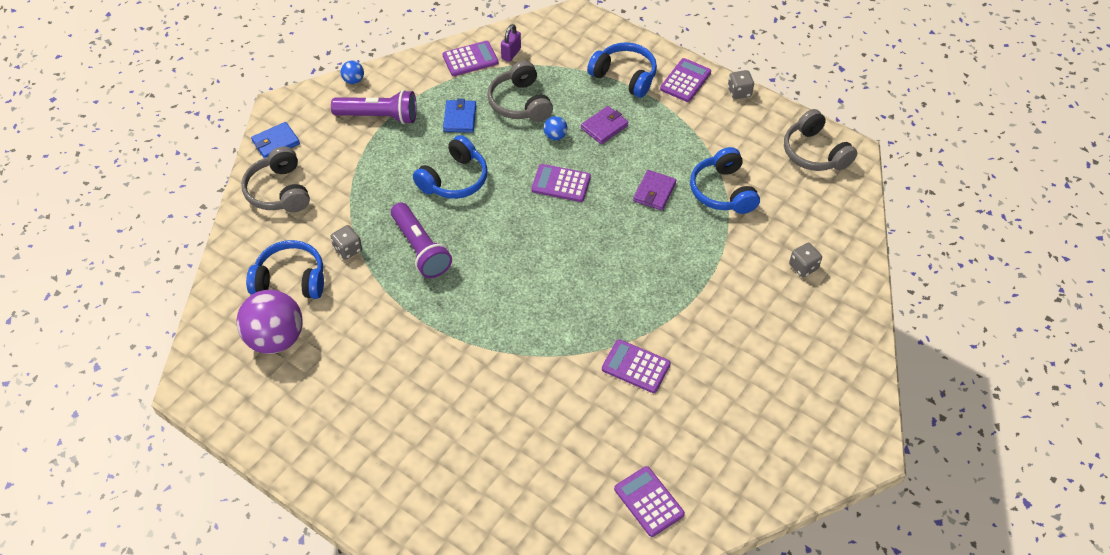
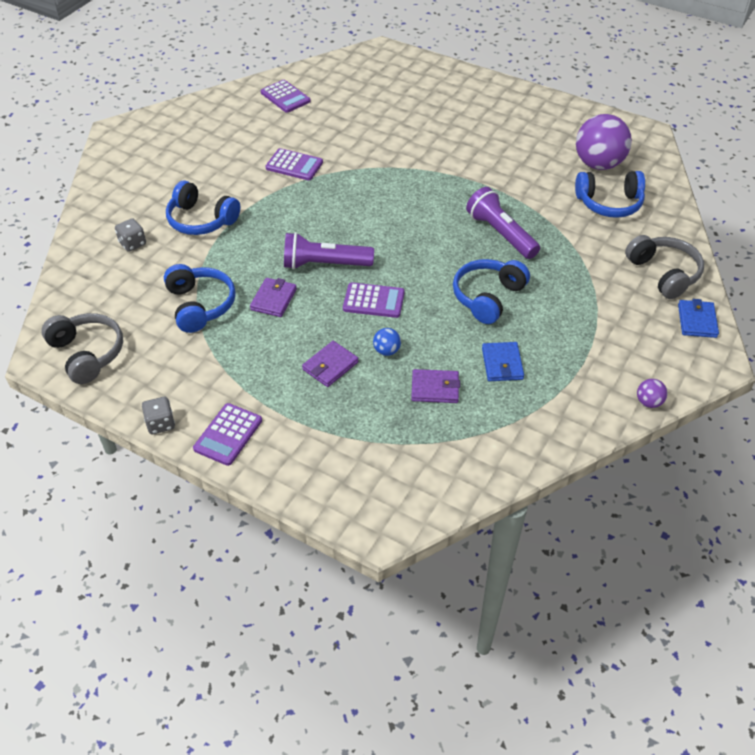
camera: 175 degrees right, 5 degrees down
blue wallet [251,122,300,158] -> blue wallet turned 45 degrees counterclockwise [678,299,719,338]
purple flashlight [331,90,417,124] -> purple flashlight moved to [284,232,374,269]
grey dice [331,225,362,260] -> none
blue ball [341,61,364,84] -> purple ball [637,379,667,408]
purple calculator [442,41,498,76] -> none
grey headphones [487,61,553,122] -> purple wallet [411,369,460,403]
purple padlock [501,24,521,62] -> none
blue headphones [587,42,657,98] -> blue headphones moved to [166,181,240,235]

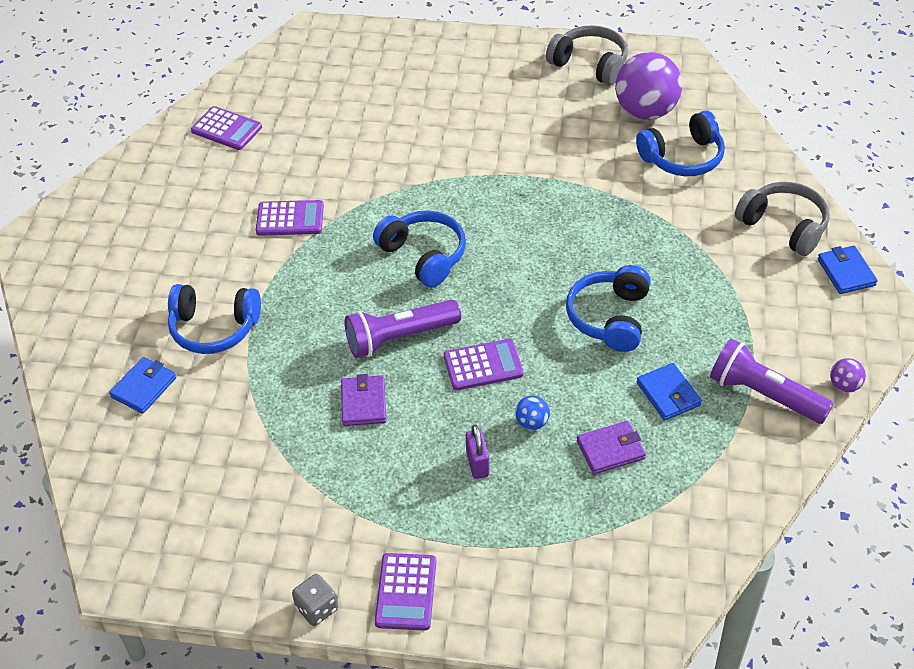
camera: 20 degrees left, 0 degrees up
grey headphones [41,313,123,384] -> grey headphones moved to [546,25,628,85]
grey dice [115,218,146,252] -> blue wallet [109,357,176,414]
blue headphones [164,264,236,333] -> blue headphones moved to [373,211,466,287]
purple wallet [302,341,359,387] -> purple padlock [466,425,489,479]
purple flashlight [466,187,540,259] -> purple flashlight moved to [710,338,834,424]

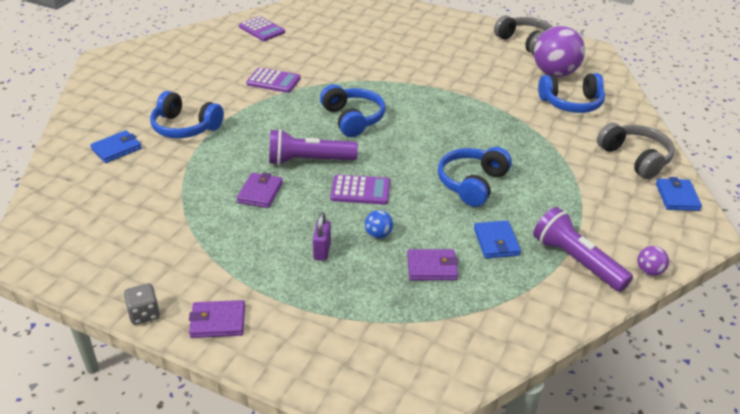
camera: 15 degrees right, 10 degrees down
purple calculator [375,553,436,631] -> purple wallet [189,300,245,338]

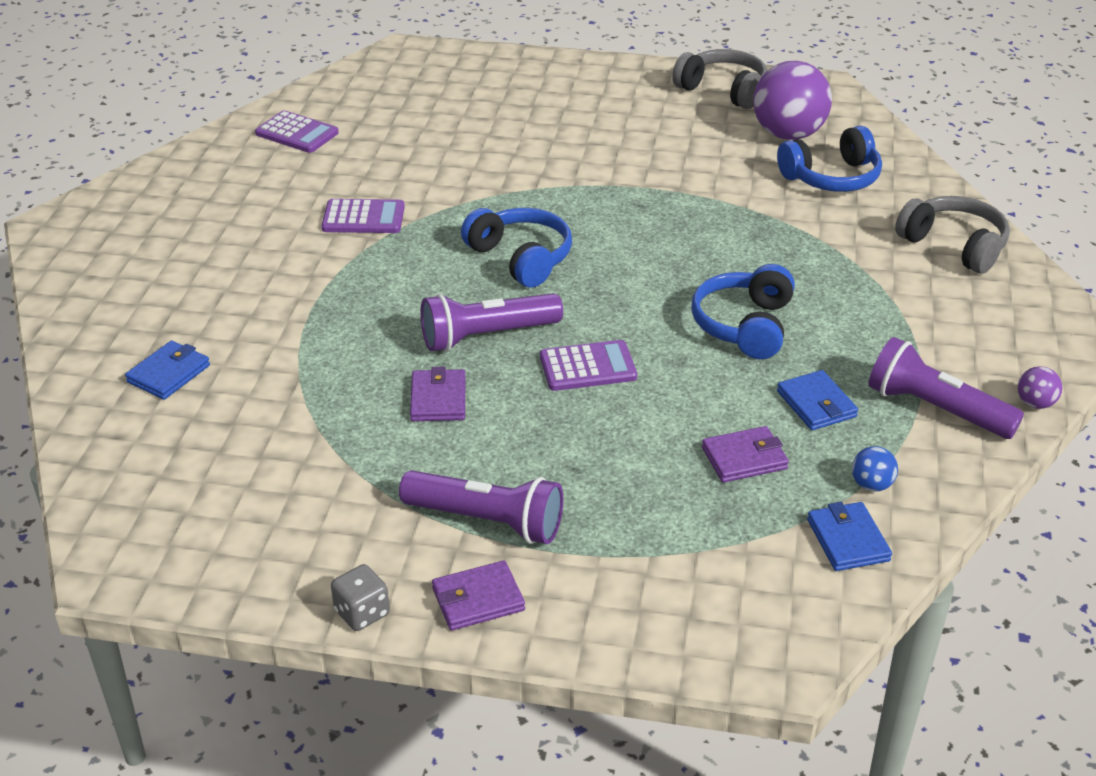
camera: 15 degrees left, 0 degrees up
blue headphones [150,91,224,138] -> none
purple padlock [313,212,331,261] -> none
blue ball [365,210,393,239] -> blue ball moved to [852,446,898,492]
blue wallet [656,177,702,211] -> blue wallet moved to [807,502,892,571]
none -> purple flashlight [399,470,563,544]

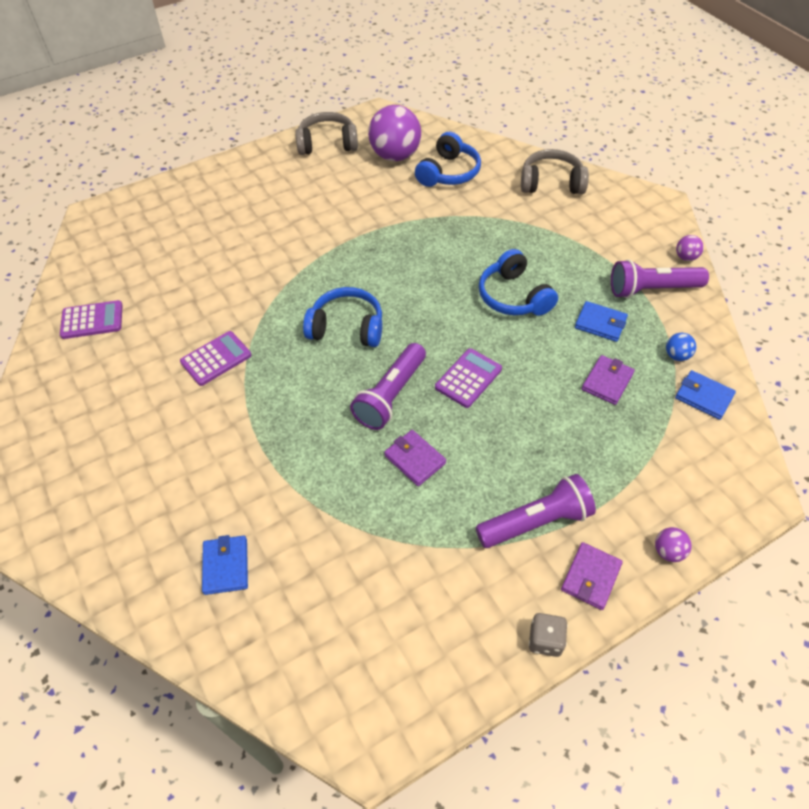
camera: 40 degrees left, 15 degrees up
none -> purple ball [655,527,692,562]

